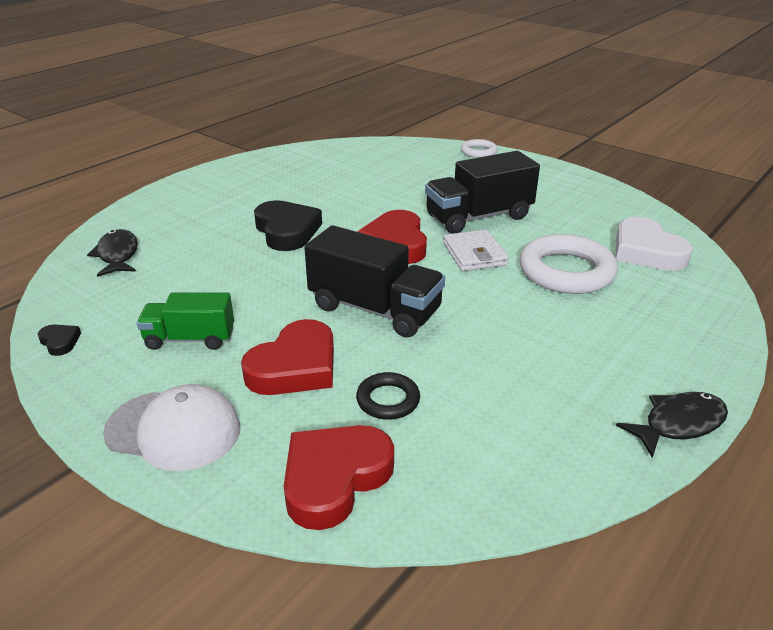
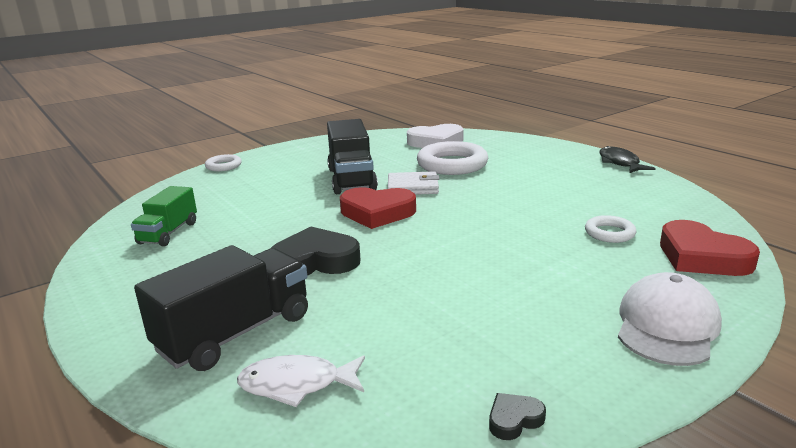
camera: 75 degrees left, 10 degrees down
black fish [87,229,138,277] -> white fish [237,355,365,407]
green truck [137,293,234,350] -> green truck moved to [131,186,197,247]
red heart [241,319,334,395] -> none
black truck [304,225,445,338] -> black truck moved to [134,245,308,371]
black ring [356,372,420,420] -> white ring [585,215,637,243]

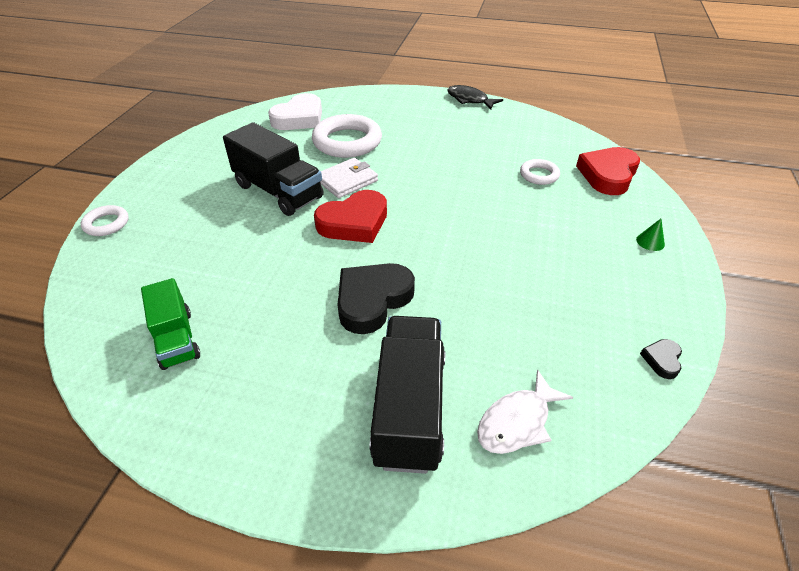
camera: 40 degrees left, 20 degrees up
white cap [618,272,722,366] -> green cone [636,219,665,251]
red heart [660,220,760,276] -> red heart turned 105 degrees clockwise [576,147,640,195]

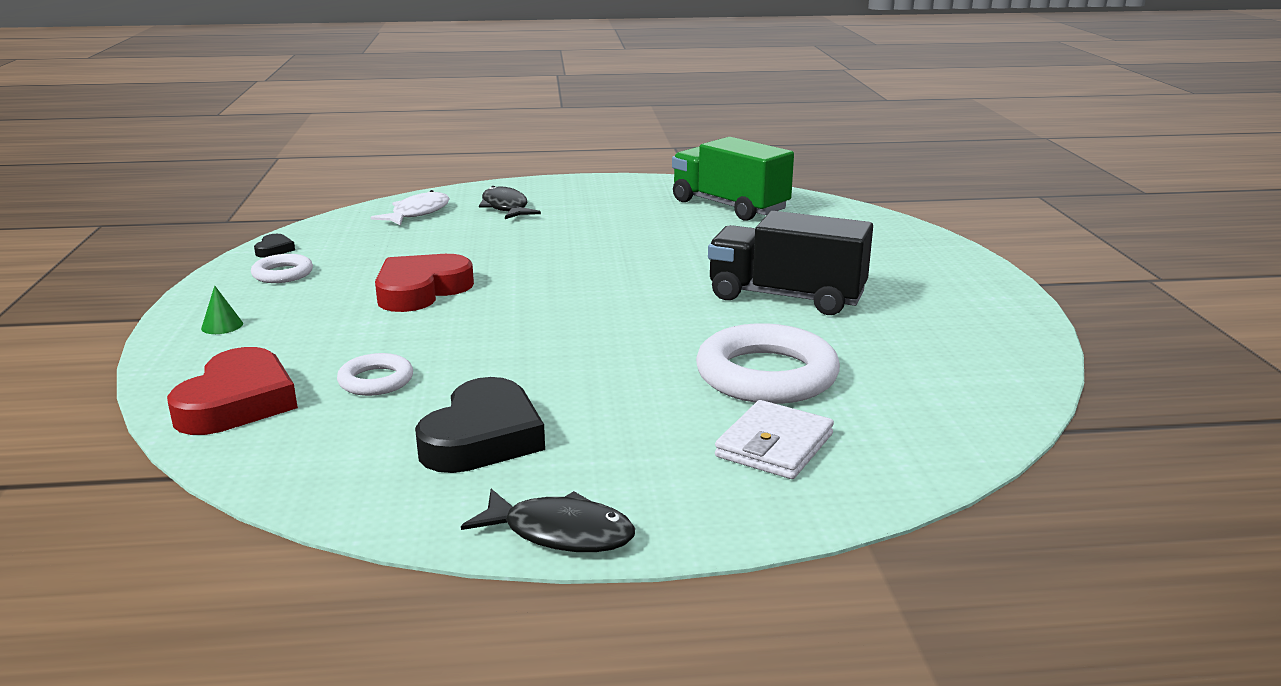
camera: 160 degrees right, 20 degrees down
white ring [81,205,129,236] -> white ring moved to [251,254,313,283]
green truck [141,278,200,370] -> green truck [672,137,794,221], size x1.59
white heart [268,93,322,130] -> none
red heart [314,190,387,243] -> red heart moved to [375,254,474,312]
white wallet [320,158,378,198] -> white wallet moved to [715,400,834,479]
black heart [337,263,415,334] -> black heart moved to [415,377,545,473]
black truck [370,316,445,474] -> black fish [479,186,541,219]

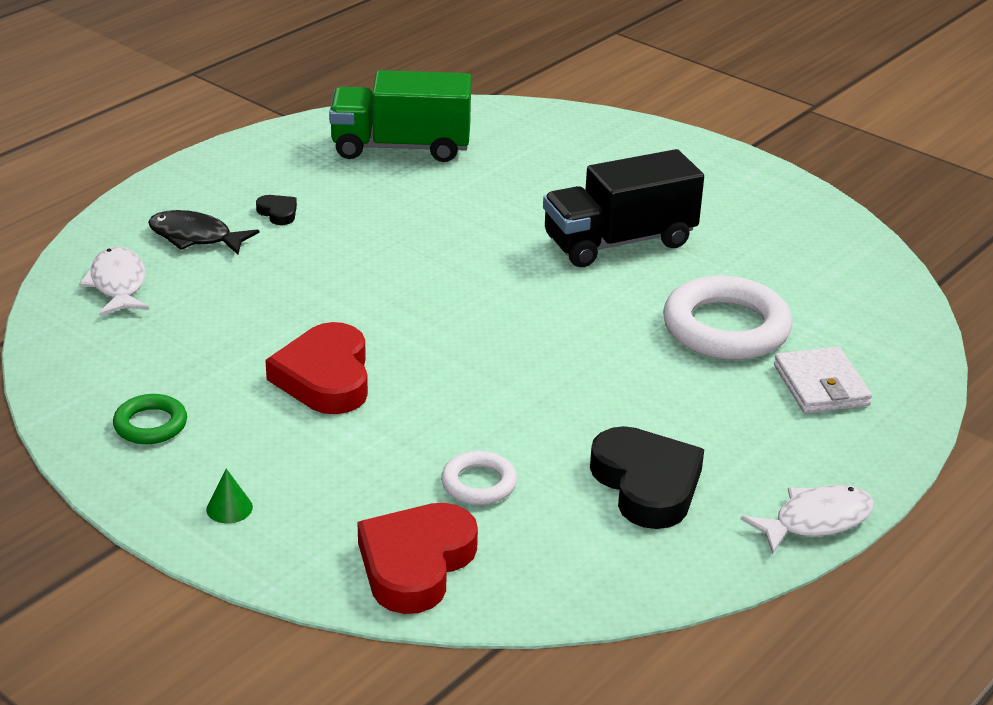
camera: 45 degrees left, 10 degrees up
red heart [167,347,298,435] -> red heart turned 120 degrees counterclockwise [357,503,478,614]
white ring [251,254,313,283] -> green ring [113,394,187,444]
black heart [254,234,295,258] -> black heart moved to [256,195,297,225]
black fish [461,489,635,552] -> white fish [741,485,874,554]

